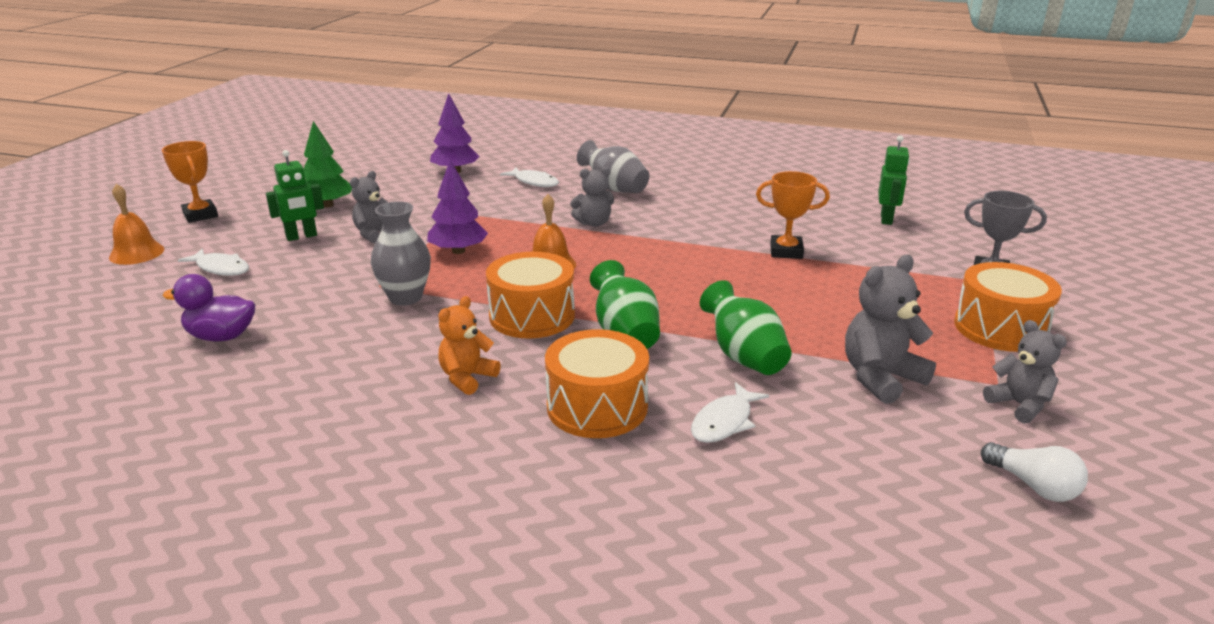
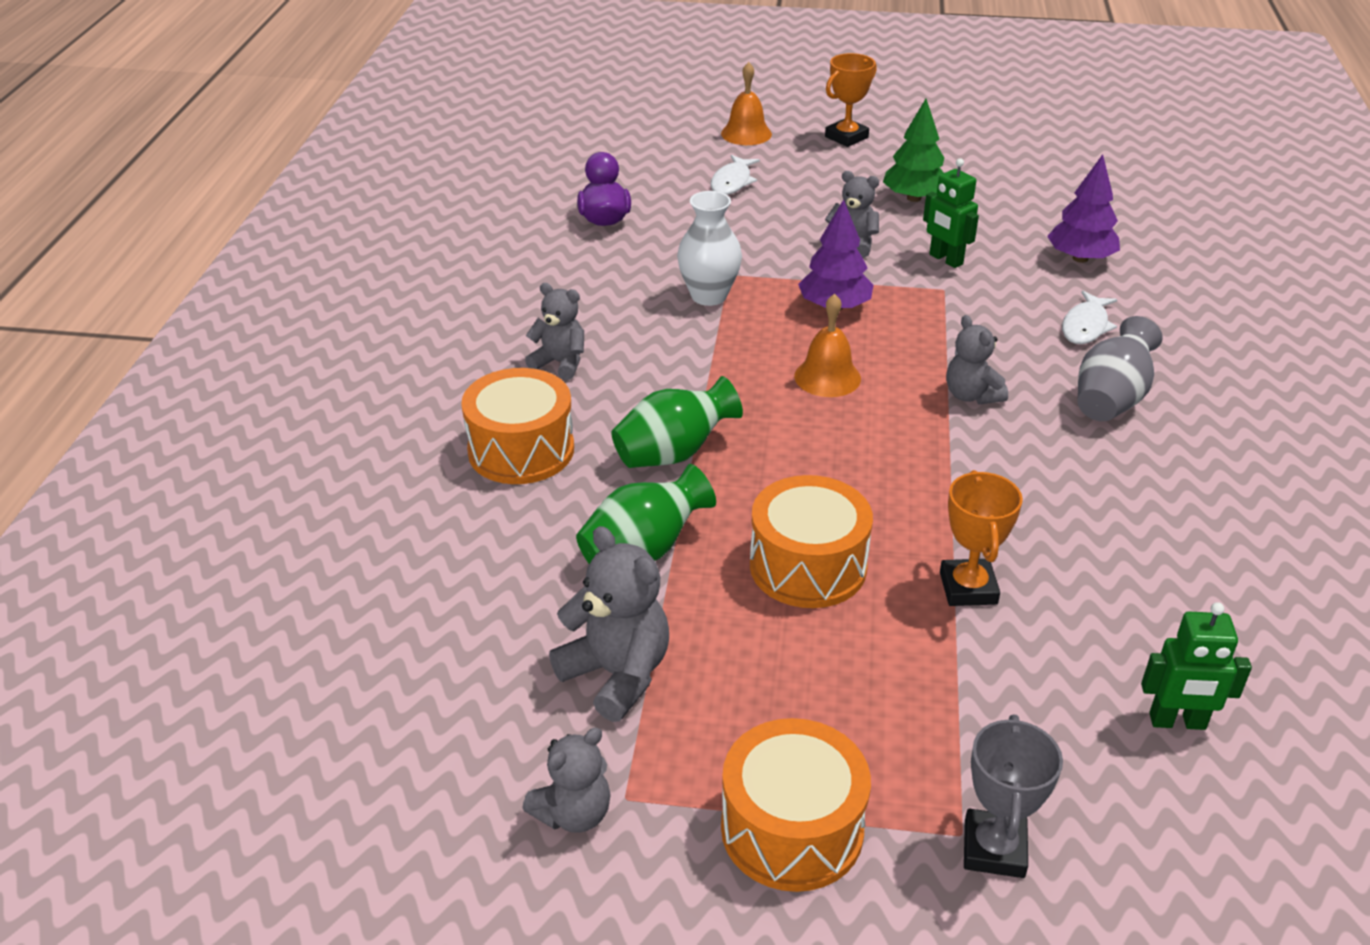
camera: 80 degrees right, 10 degrees up
green robot [266,150,324,241] -> green robot moved to [923,158,979,268]
grey vase [371,201,431,306] -> white vase [677,191,742,306]
orange teddy bear [438,296,501,395] -> grey teddy bear [525,283,584,380]
orange drum [486,252,575,338] -> orange drum moved to [750,475,873,608]
white fish [691,382,769,443] -> none
white light bulb [981,442,1088,502] -> none

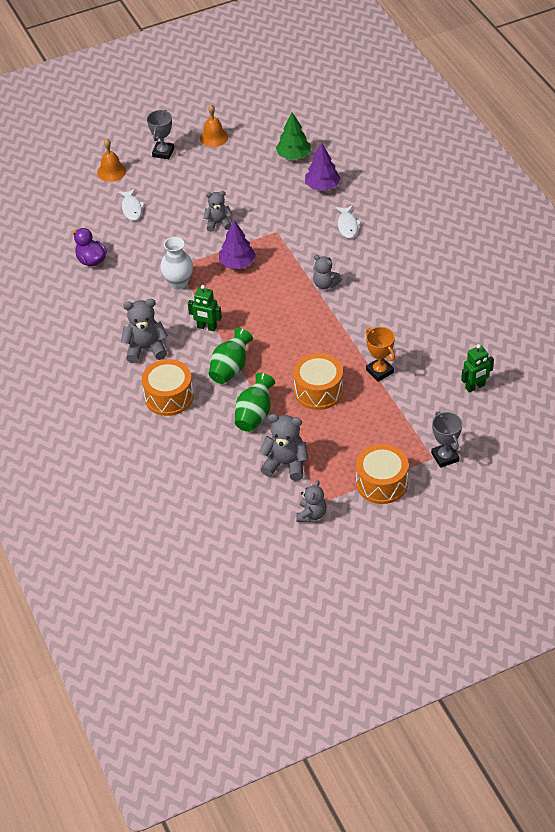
camera: 30 degrees left, 10 degrees up
grey teddy bear [525,283,584,380] -> grey teddy bear [121,299,168,363], size x1.50
orange bell [794,294,861,397] -> orange bell moved to [200,105,228,147]
orange trophy [825,53,877,147] -> grey trophy [147,110,174,159]
green tree [883,99,944,202] -> green tree moved to [276,112,311,160]
green robot [923,158,979,268] -> green robot moved to [188,285,222,332]
grey vase [1077,316,1163,421] -> none

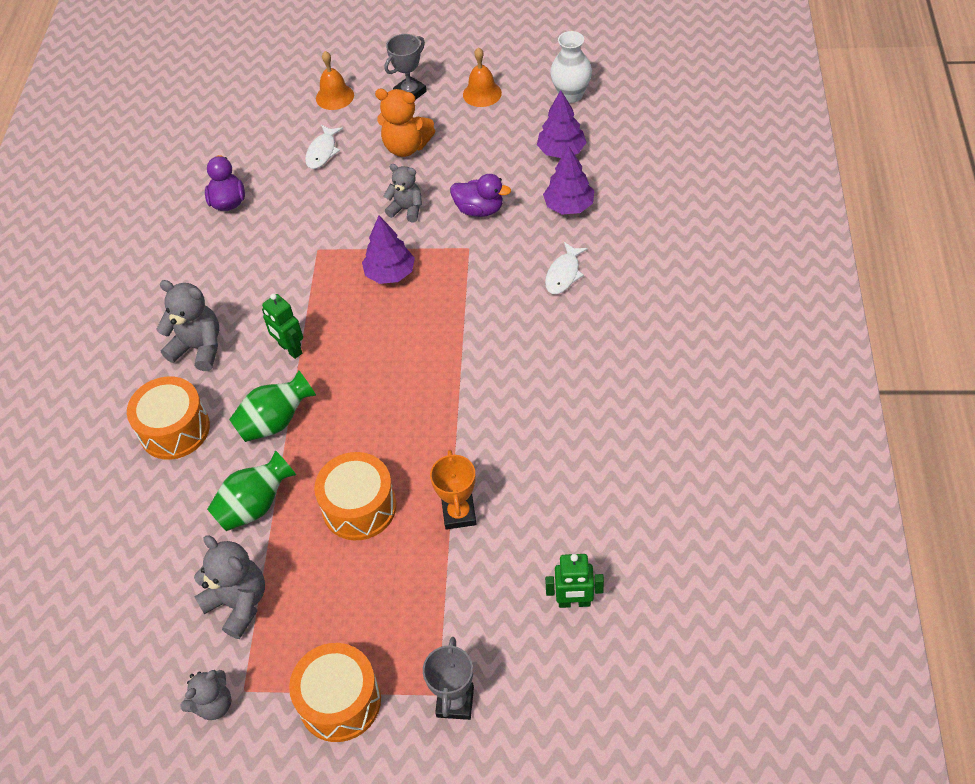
camera: 30 degrees right, 5 degrees up
white vase [160,237,193,290] -> white vase moved to [550,31,592,103]
green tree [276,112,311,160] -> purple tree [537,90,587,158]
grey teddy bear [313,255,342,289] -> none
none -> orange teddy bear [375,89,435,157]
none -> purple duck [450,174,511,217]

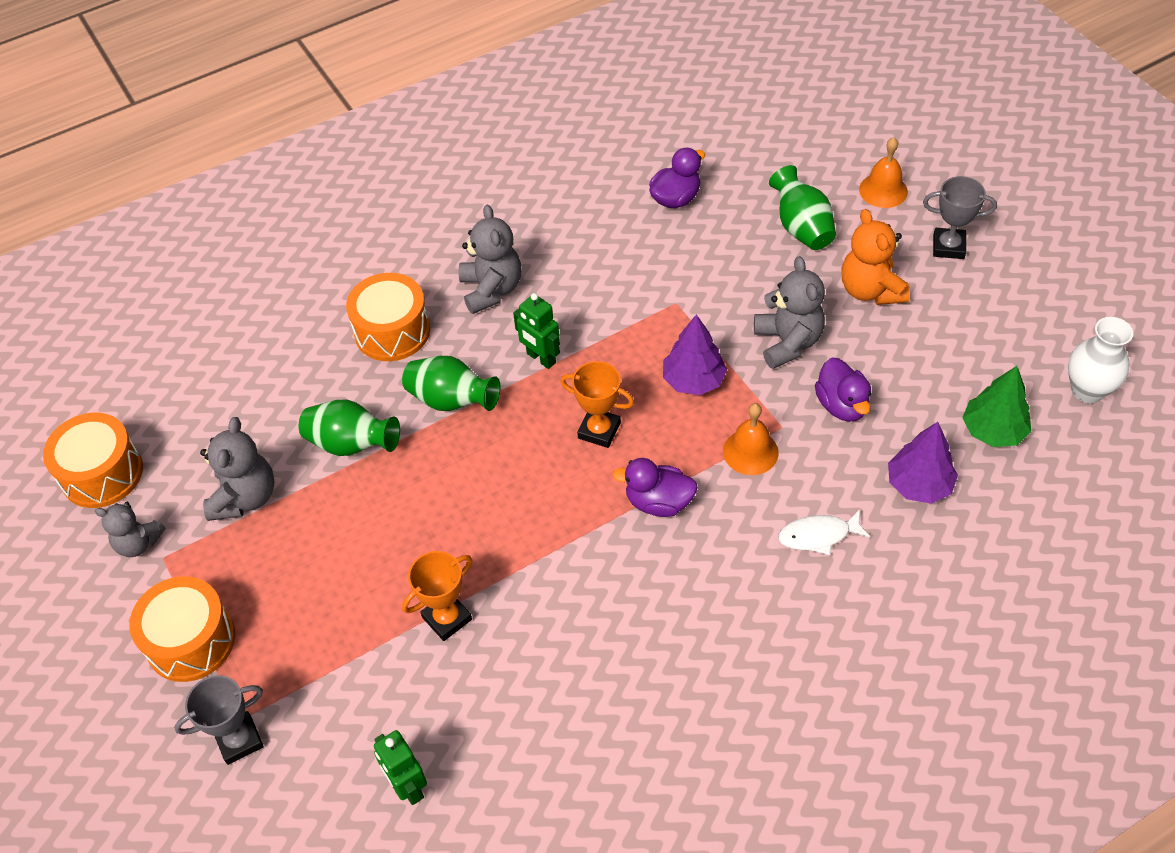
camera: 55 degrees right, 0 degrees up
green robot [262,293,303,359] -> green robot turned 60 degrees counterclockwise [513,293,560,369]
white fish [305,125,343,169] -> green vase [769,165,836,250]
orange drum [314,452,396,540] -> orange drum moved to [43,412,143,508]
grey teddy bear [384,164,422,222] -> grey teddy bear [754,256,825,369], size x1.50
orange bell [463,47,502,107] -> orange bell moved to [723,403,779,475]
purple tree [537,90,587,158] -> green tree [962,366,1031,447]
none -> orange trophy [560,361,634,448]
none -> purple duck [612,458,698,517]

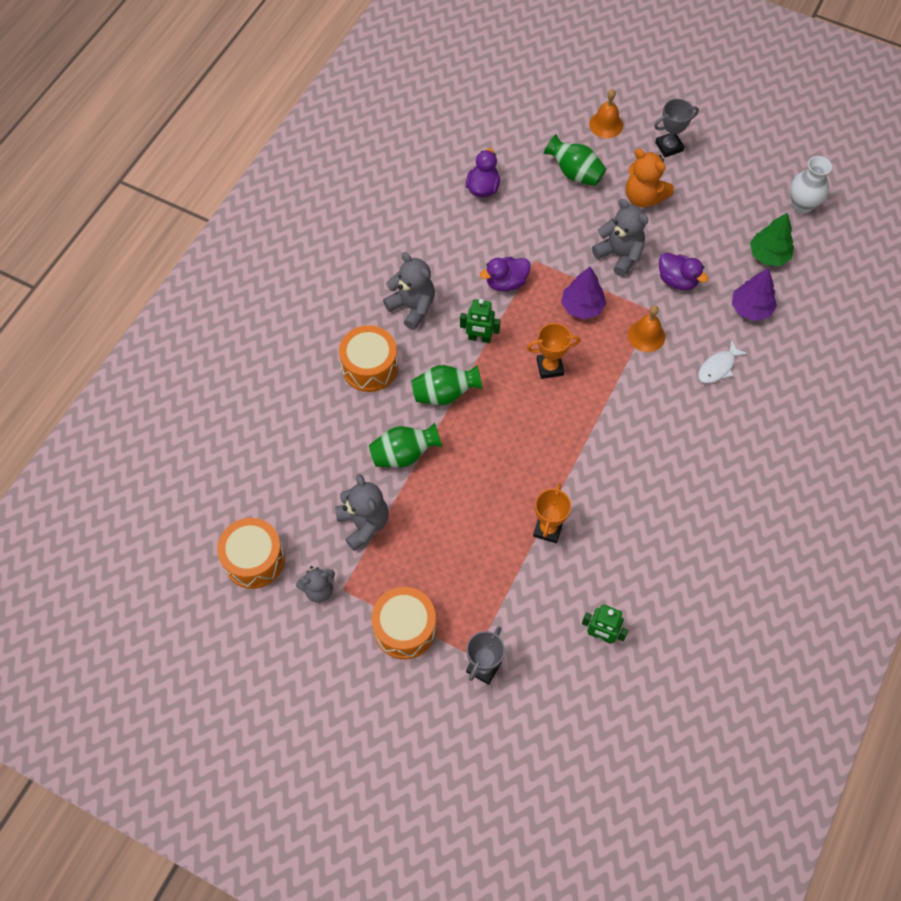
camera: 35 degrees left, 10 degrees up
purple duck [612,458,698,517] -> purple duck moved to [480,257,531,291]

